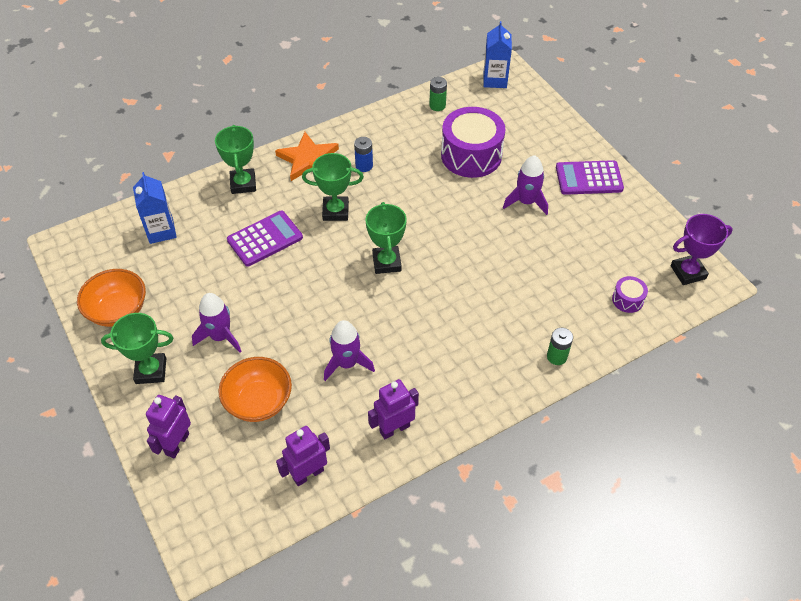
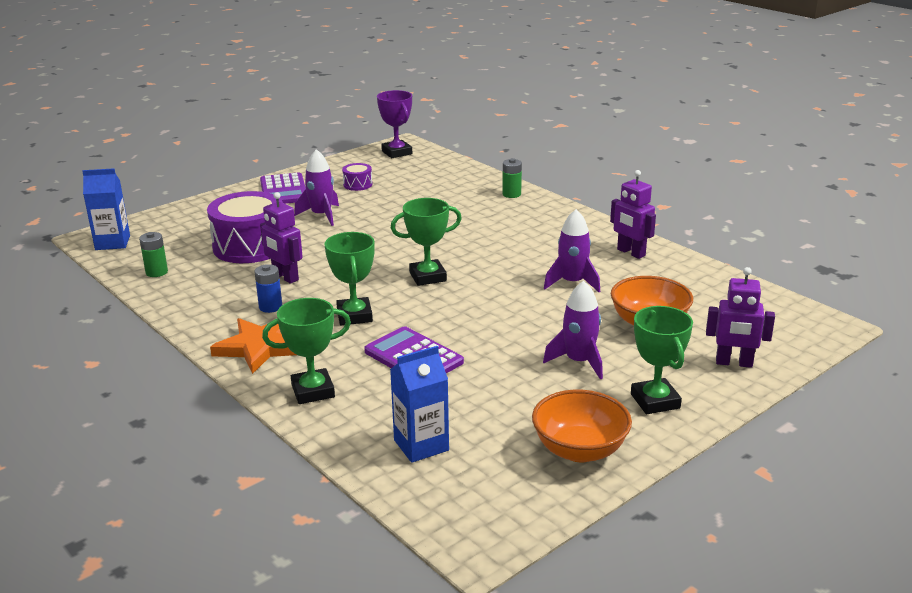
camera: 100 degrees left, 25 degrees down
purple robot [276,426,330,486] -> purple robot moved to [260,192,303,284]
purple drum [612,276,648,313] -> purple drum moved to [342,163,372,191]

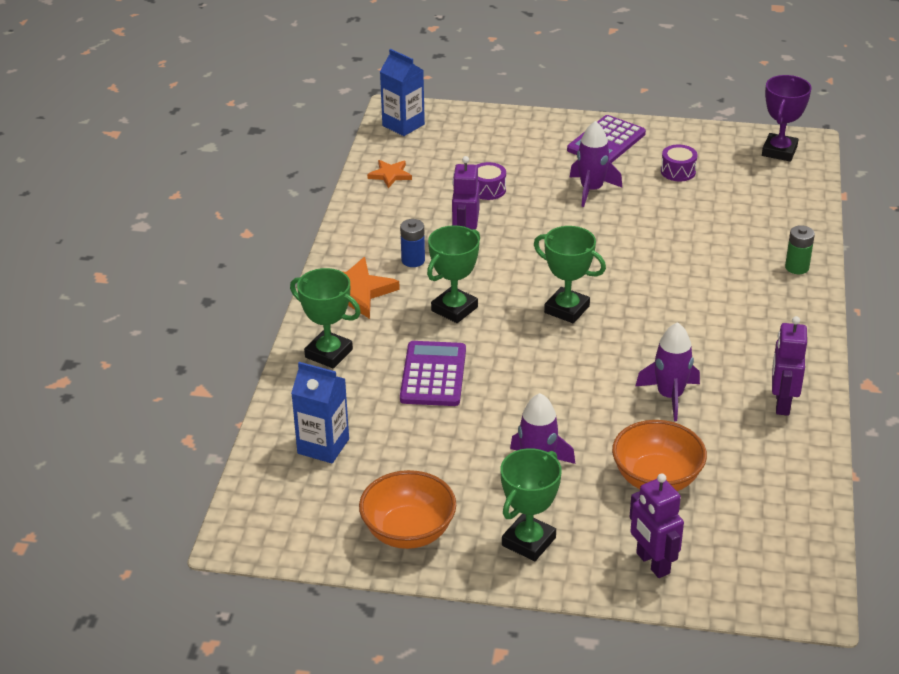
camera: 50 degrees right, 10 degrees up
green battery [139,232,168,277] -> orange star [367,160,412,188]
purple drum [207,191,283,263] -> purple drum [477,162,506,200], size x0.45

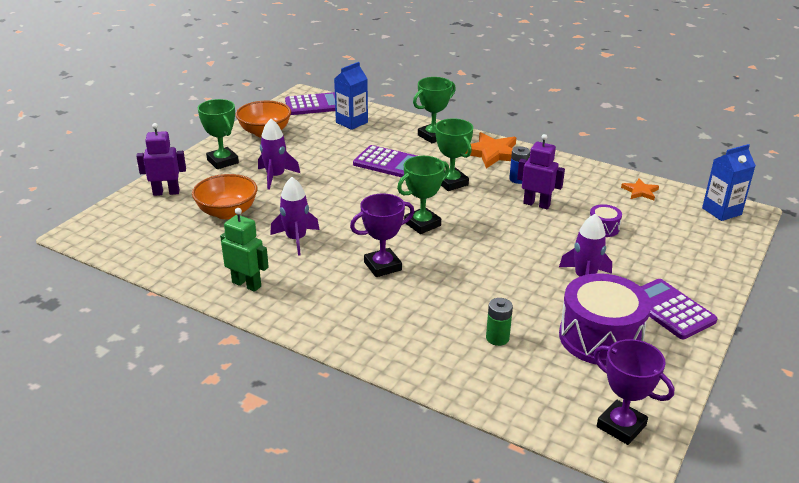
camera: 110 degrees right, 5 degrees down
purple drum [661,144,698,182] -> purple drum [559,273,651,366], size x2.22
purple robot [772,316,807,416] -> green robot [220,208,269,292]
green battery [785,225,815,274] -> green battery moved to [486,298,513,346]
none -> purple calculator [285,92,335,115]
none -> purple trophy [350,193,414,277]

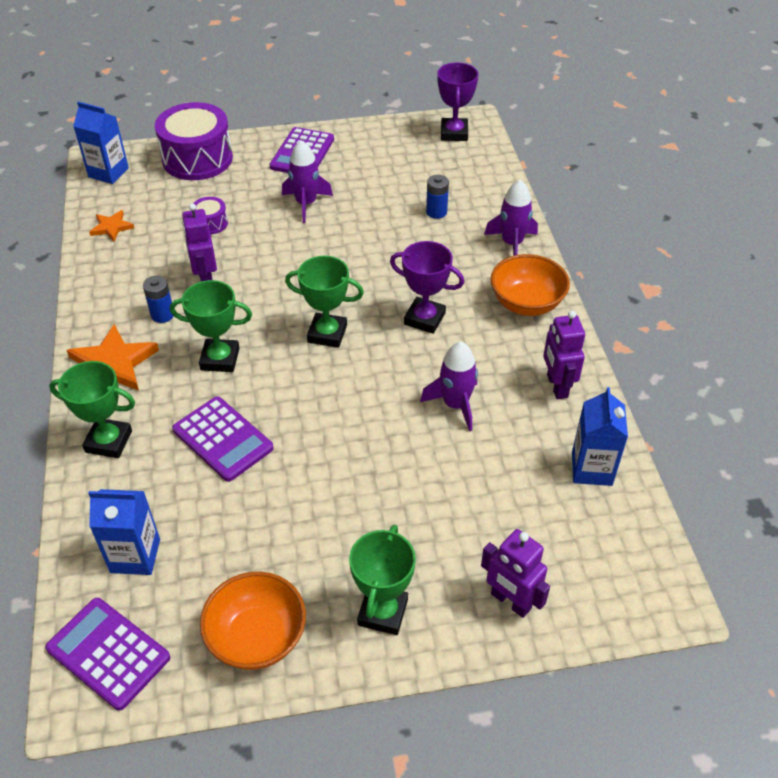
camera: 130 degrees left, 15 degrees up
orange bowl [192,174,258,219] -> orange bowl moved to [491,254,570,316]
green robot [220,208,269,292] -> purple robot [543,311,585,399]
purple rocket [258,119,300,190] -> purple rocket moved to [484,180,538,256]
purple calculator [353,145,417,177] -> purple calculator turned 150 degrees clockwise [172,396,274,482]
green trophy [435,118,473,191] -> green trophy turned 75 degrees clockwise [170,280,252,372]
green battery [486,298,513,346] -> blue battery [426,175,449,219]
purple drum [559,273,651,366] -> purple drum moved to [155,102,233,180]
none -> blue carton [572,387,628,486]

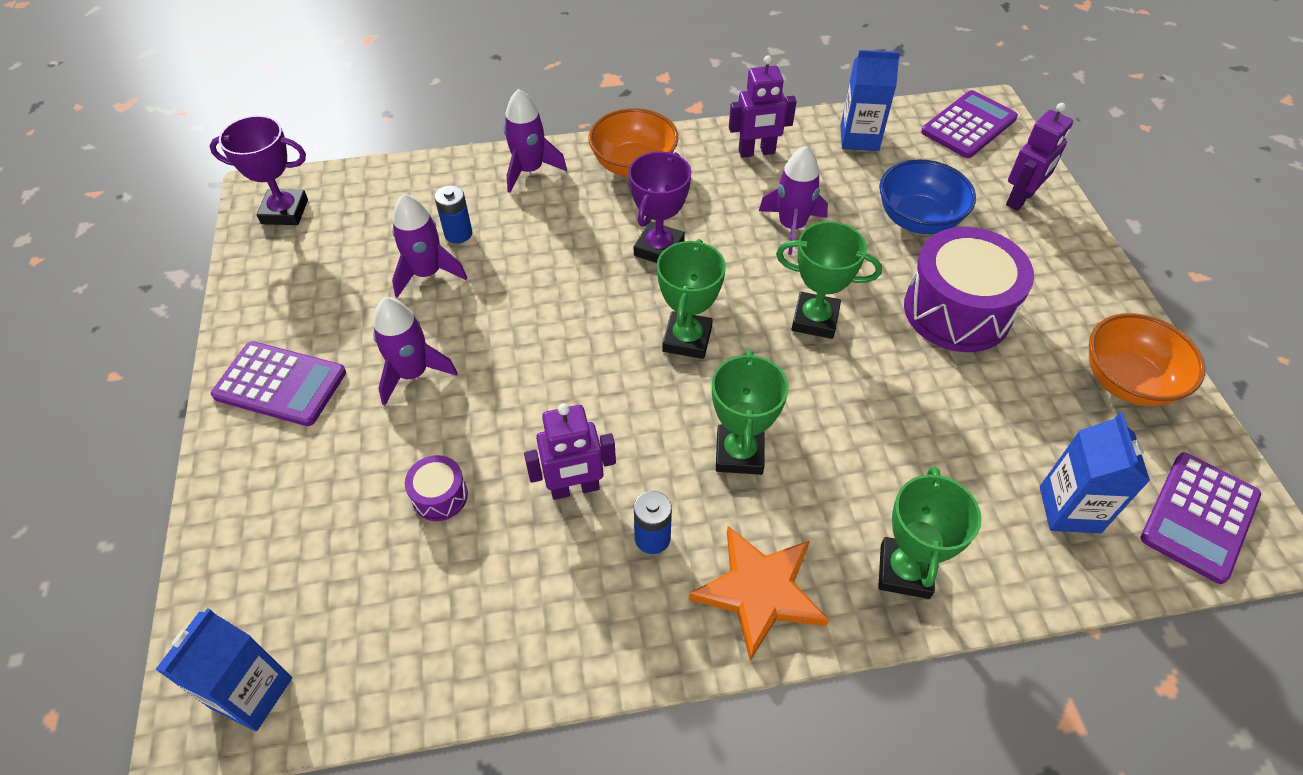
camera: 90 degrees left, 5 degrees up
orange star [89,210,134,241] -> none
purple drum [155,102,233,180] -> purple drum moved to [904,227,1034,352]
purple calculator [172,396,274,482] -> purple calculator moved to [921,90,1018,158]
green trophy [349,525,416,635] -> green trophy moved to [776,221,882,339]
none -> purple rocket [392,194,467,298]
none -> blue bowl [879,160,976,234]

